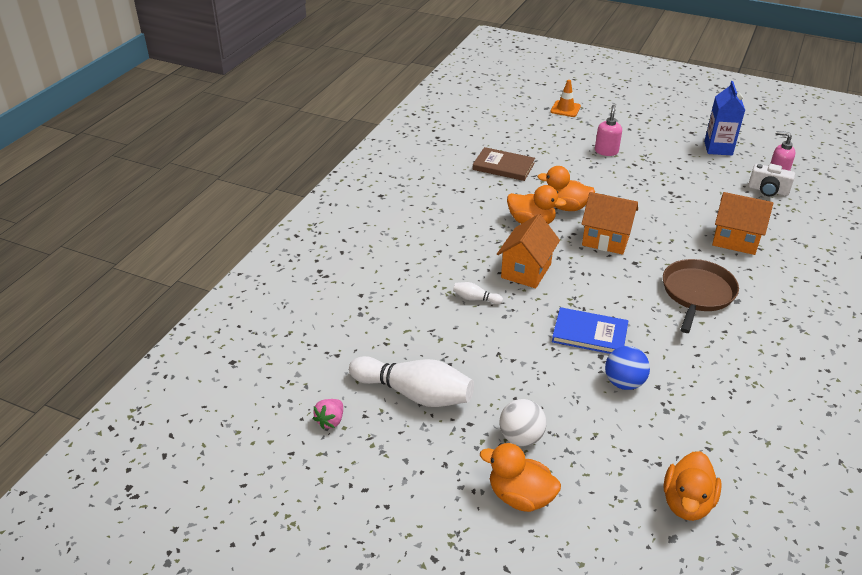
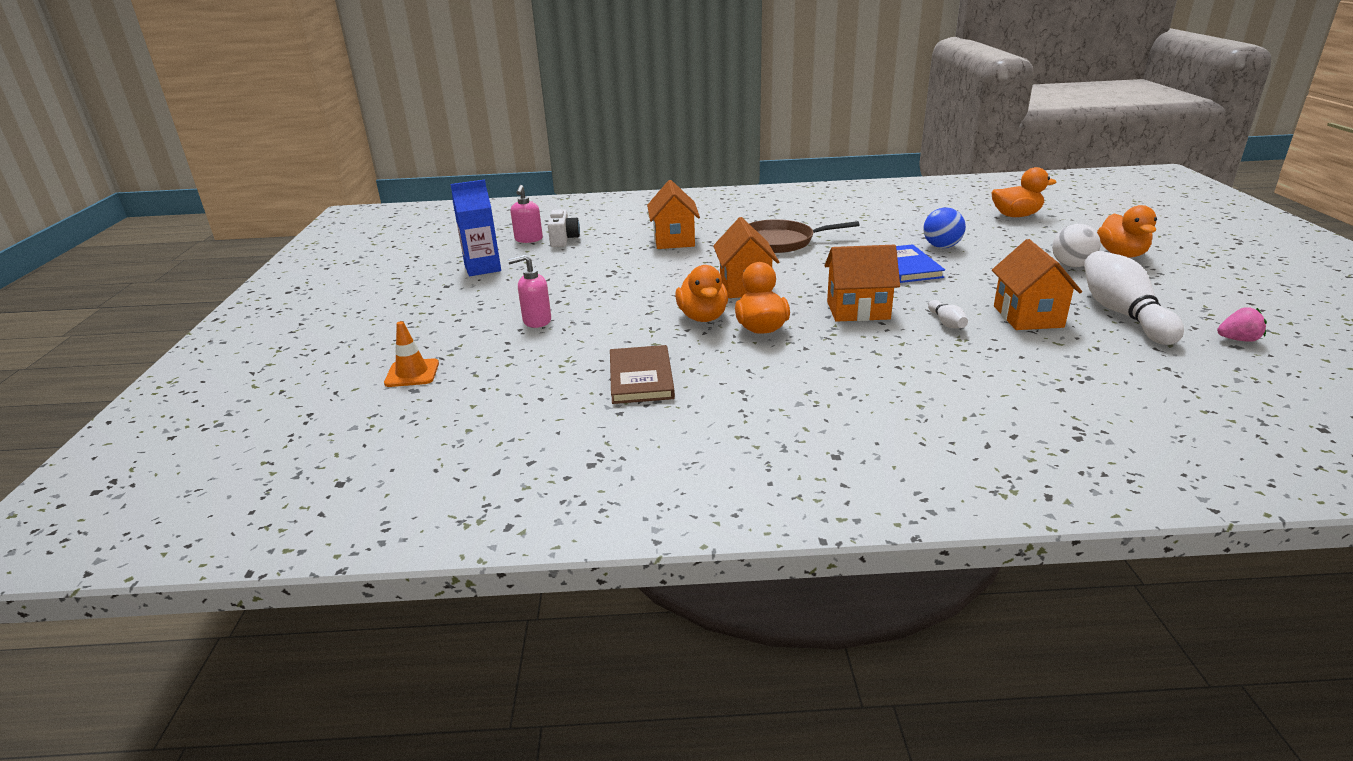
camera: 115 degrees left, 10 degrees down
none -> orange house [992,239,1082,330]

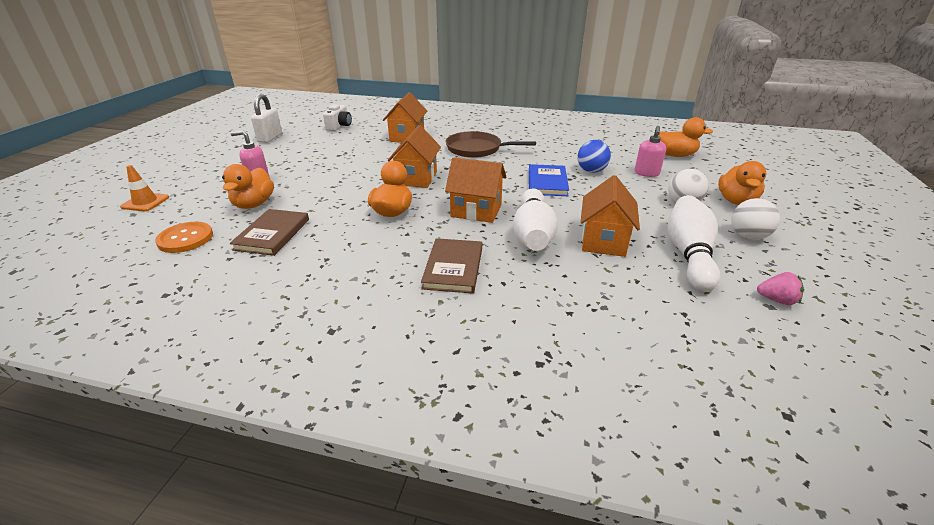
camera: 15 degrees right, 5 degrees up
blue carton [451,180,501,276] -> white padlock [251,94,282,143]
pink soap dispenser [511,185,543,243] -> pink soap dispenser moved to [634,126,666,177]
orange duck [675,265,728,322] -> orange duck moved to [222,164,274,209]
white bowling pin [928,300,968,328] -> white bowling pin [513,188,558,251], size x2.28
none -> orange button [155,222,213,253]
none -> brown book [421,238,482,294]
none -> white ball [731,198,780,240]

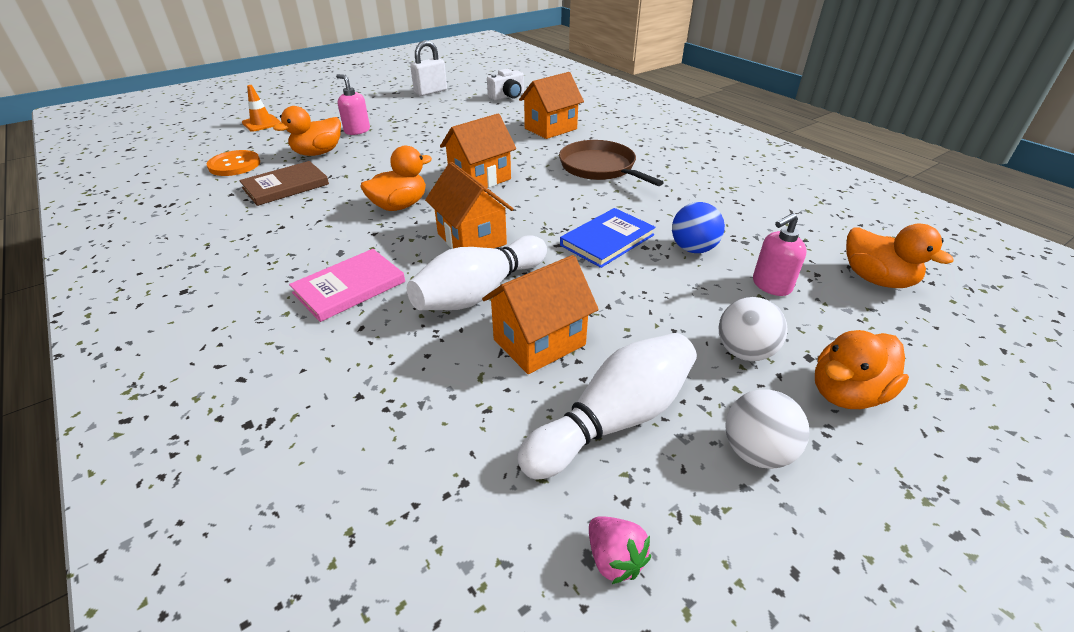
camera: 40 degrees right, 5 degrees up
brown book [421,238,482,294] -> pink book [289,249,405,322]

